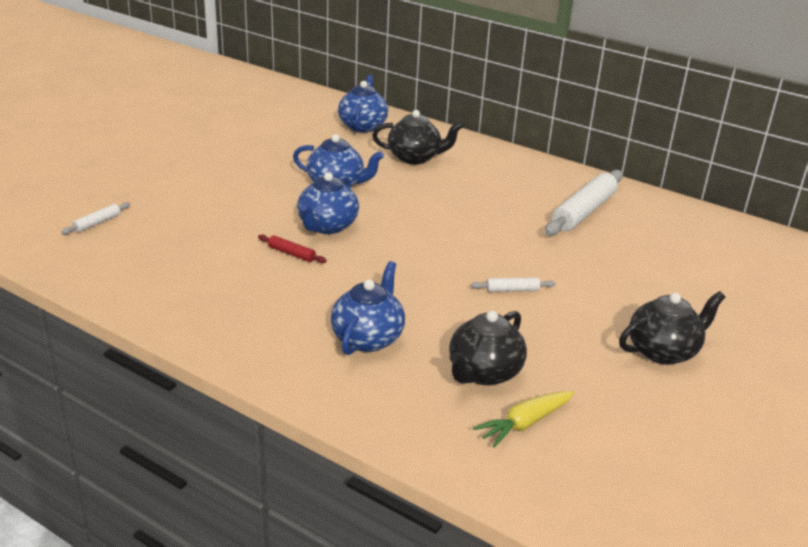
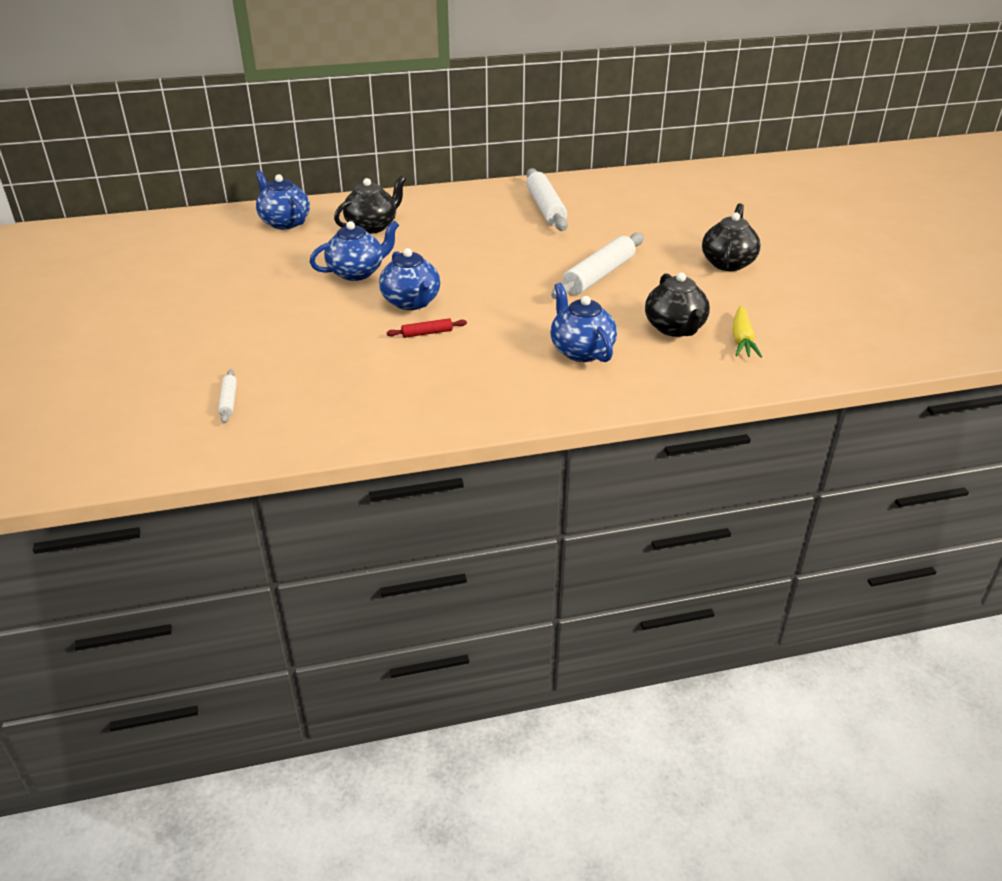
camera: 45 degrees left, 5 degrees up
white rolling pin [471,278,555,292] -> white rolling pin [551,233,644,299], size x2.19

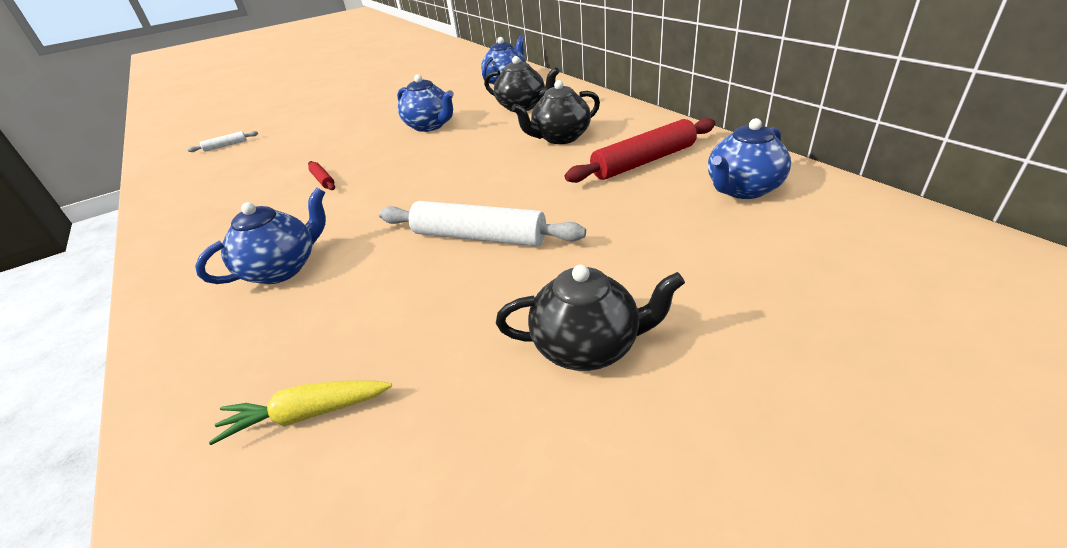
camera: 75 degrees right, 0 degrees up
blue teapot [379,248,440,310] -> blue teapot moved to [708,118,791,199]
white rolling pin [526,168,568,231] -> red rolling pin [565,118,715,183]
black teapot [645,272,710,337] -> black teapot moved to [511,80,600,144]

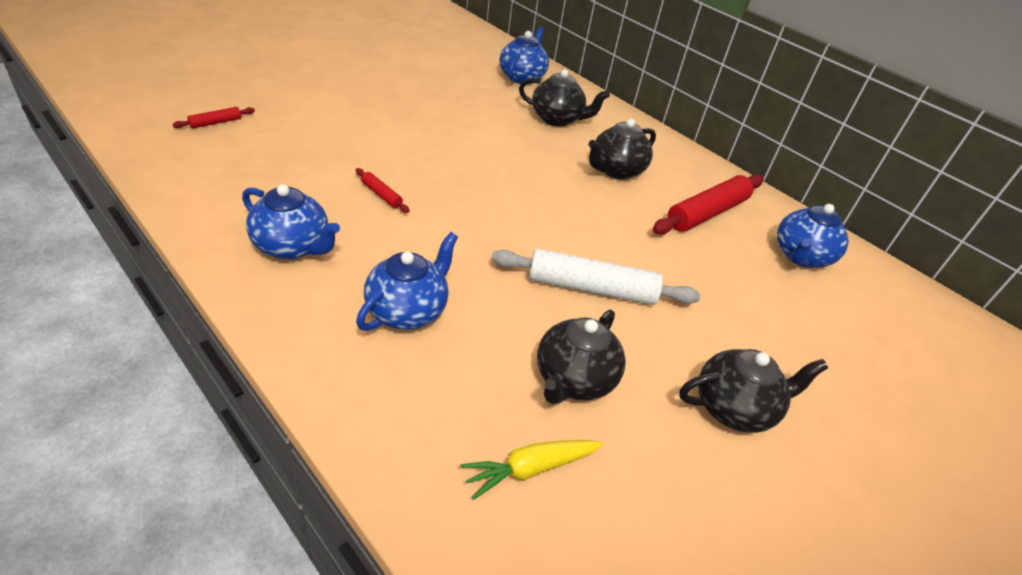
camera: 20 degrees left, 5 degrees up
white rolling pin [187,131,258,152] -> red rolling pin [172,107,255,128]
blue teapot [397,74,454,132] -> blue teapot moved to [242,184,340,260]
none -> black teapot [537,309,626,404]

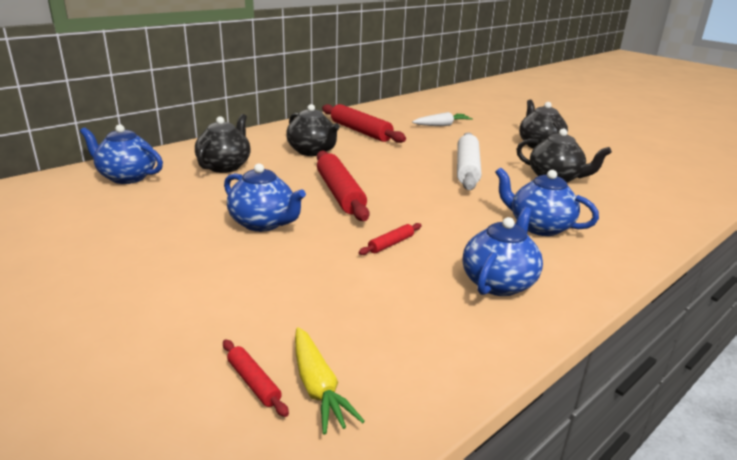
camera: 85 degrees left, 15 degrees down
yellow carrot [460,440,603,500] -> yellow carrot moved to [295,327,365,435]
blue teapot [777,204,849,268] -> blue teapot moved to [224,163,306,232]
none -> red rolling pin [317,151,370,221]
none -> white carrot [412,112,473,126]

